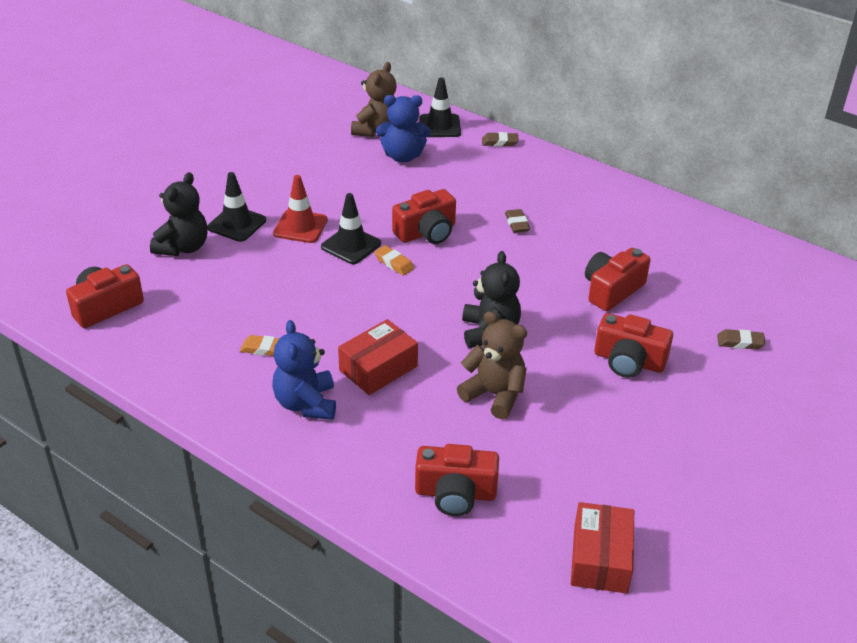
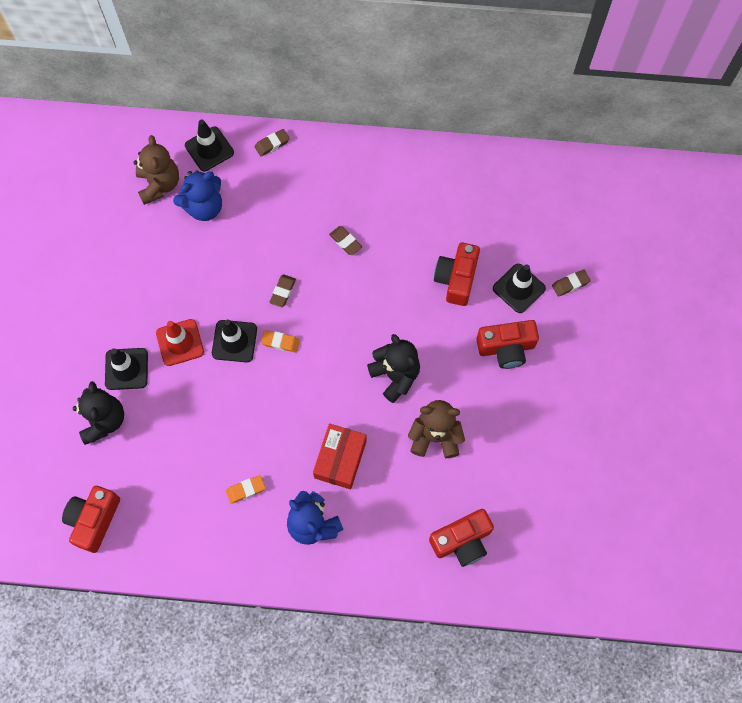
camera: 30 degrees left, 30 degrees up
red camera [392,189,456,244] -> brown eraser [269,275,296,307]
red box [571,502,634,593] -> none
none -> black traffic cone [493,264,546,313]

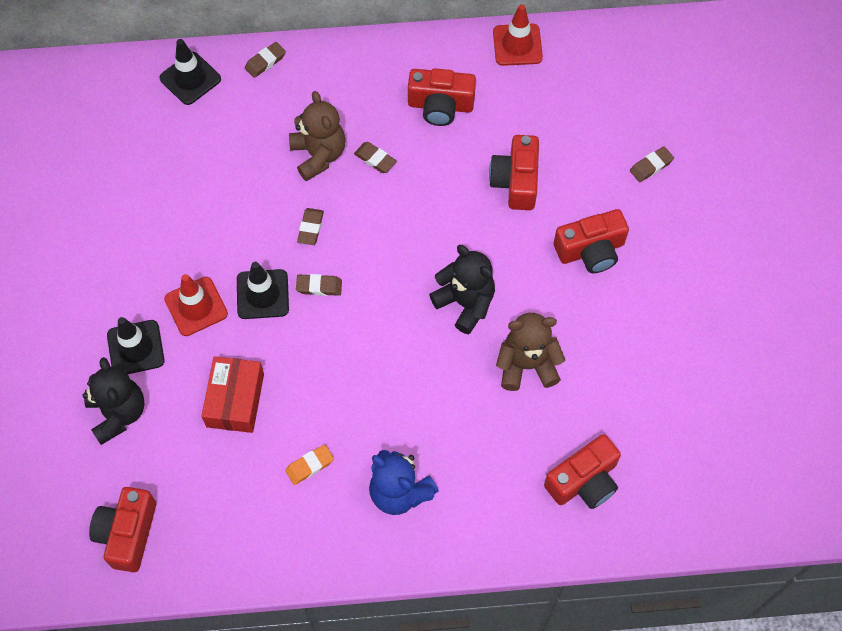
camera: 10 degrees left, 5 degrees down
brown teddy bear [134,135,179,205] -> brown teddy bear moved to [289,91,346,181]
blue teddy bear [173,170,222,221] -> none
orange eraser [261,330,300,353] -> brown eraser [296,274,342,296]
red box [313,424,367,489] -> red box moved to [201,356,264,433]
black traffic cone [493,264,546,313] -> none
none -> red camera [408,68,476,126]
none -> red traffic cone [493,4,543,66]

